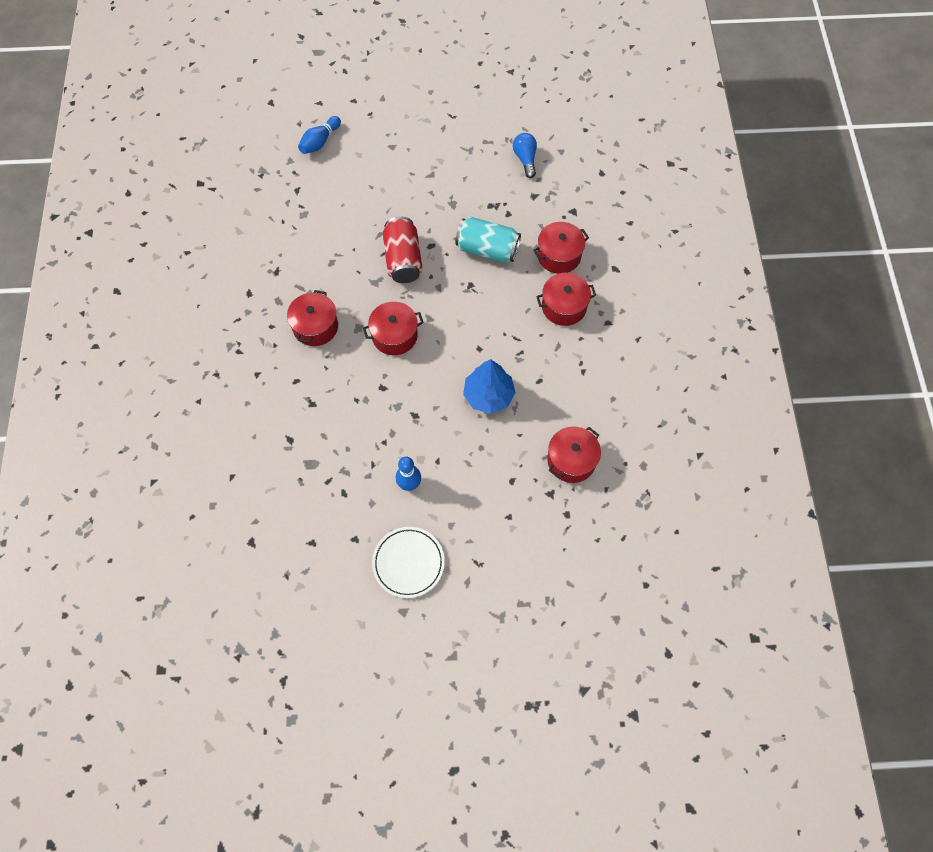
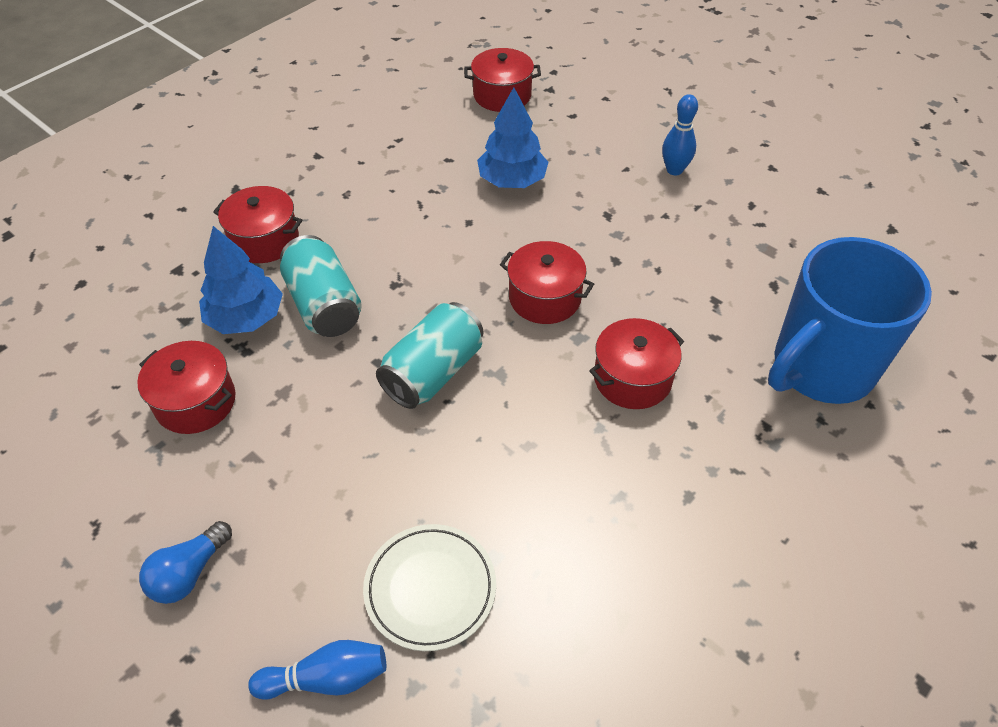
camera: 135 degrees left, 15 degrees down
white plate [372,527,445,598] -> white plate moved to [363,524,496,651]
red can [383,217,423,283] -> turquoise can [376,302,483,409]
blue light bulb [513,133,537,178] -> blue light bulb moved to [139,521,232,604]
red pot [536,273,596,326] -> red pot moved to [137,341,236,434]
none -> blue tree [199,226,283,334]
none -> blue mug [768,237,932,404]

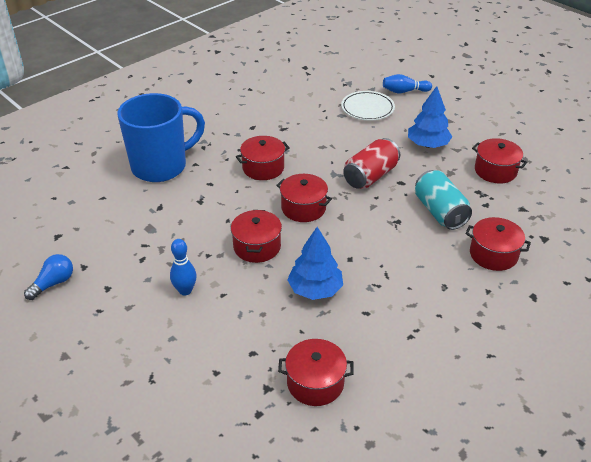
camera: 175 degrees left, 10 degrees down
blue light bulb [139,521,232,604] -> blue light bulb moved to [24,254,73,300]
blue tree [199,226,283,334] -> blue tree moved to [408,86,453,148]
turquoise can [376,302,483,409] -> red can [343,138,400,189]
none -> red pot [231,210,282,263]

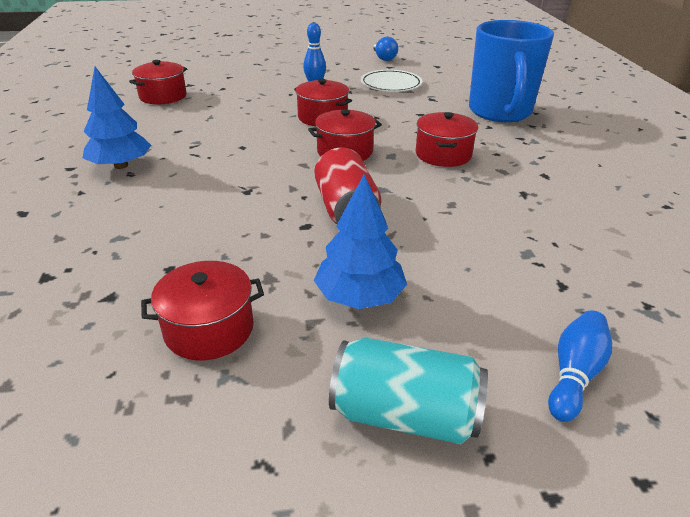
camera: 125 degrees right, 5 degrees down
blue tree [287,227,343,300] -> blue tree moved to [83,67,151,169]
white plate [341,91,395,121] -> white plate moved to [361,70,423,92]
turquoise can [415,170,472,230] -> turquoise can moved to [329,337,488,444]
red pot [466,217,531,271] -> none

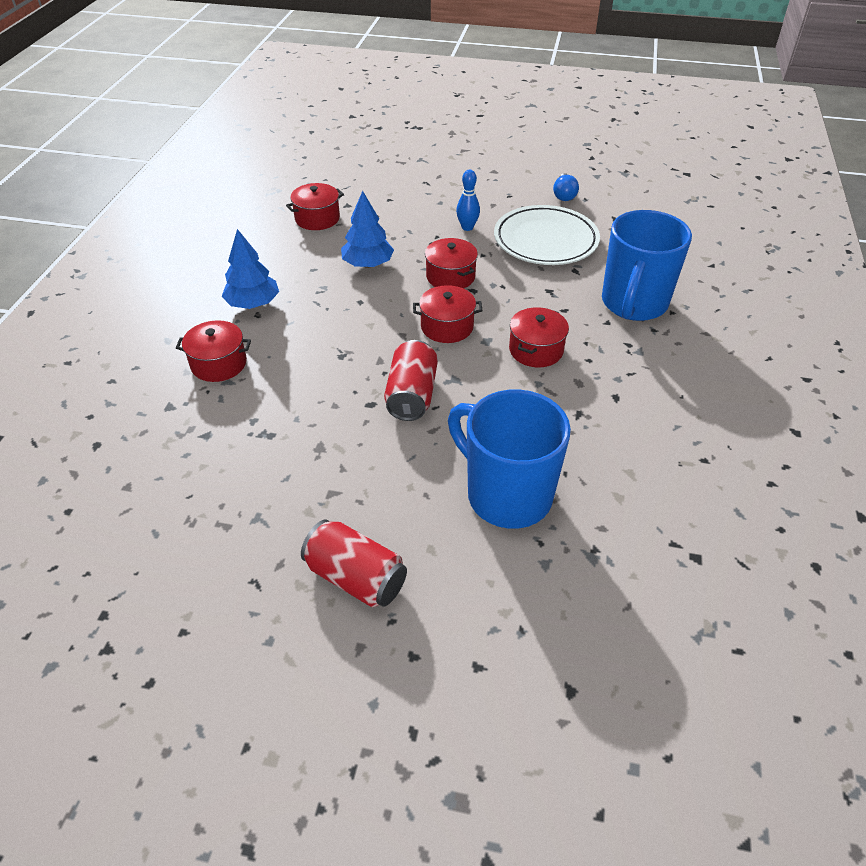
camera: 20 degrees right, 10 degrees up
red pot [141,261,264,360] -> red pot moved to [176,320,251,382]
blue tree [314,174,407,309] -> blue tree moved to [341,191,394,268]
turquoise can [329,337,488,444] -> red can [301,520,407,607]
white plate [361,70,423,92] -> white plate [494,205,600,265], size x1.59
blue bowling pin [548,310,612,422] -> none
none -> blue mug [448,390,571,529]

